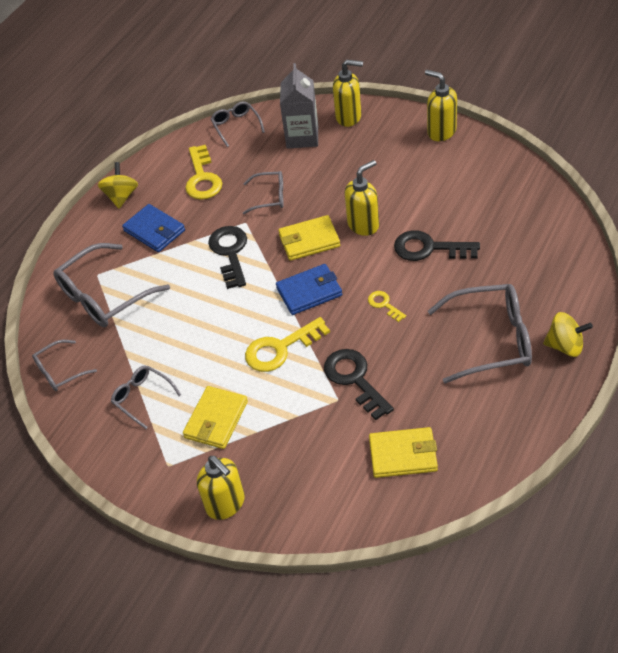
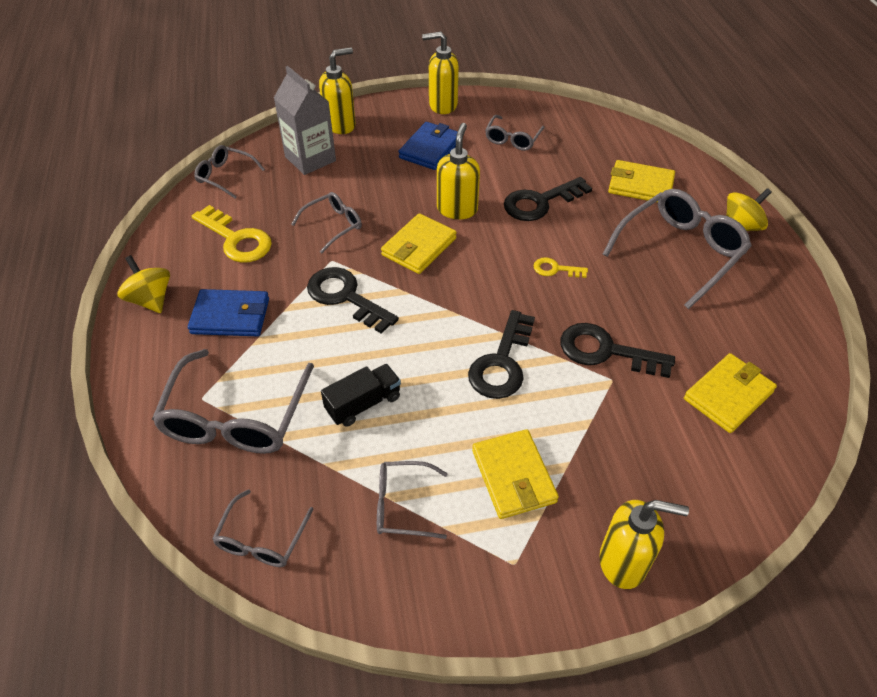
camera: 45 degrees left, 0 degrees up
yellow key [245,317,330,372] -> black key [468,310,535,399]
blue wallet [276,264,342,315] -> blue wallet moved to [398,122,458,170]
none -> black truck [321,364,401,427]
none -> grey glasses [485,115,545,151]
none -> yellow wallet [608,160,675,203]

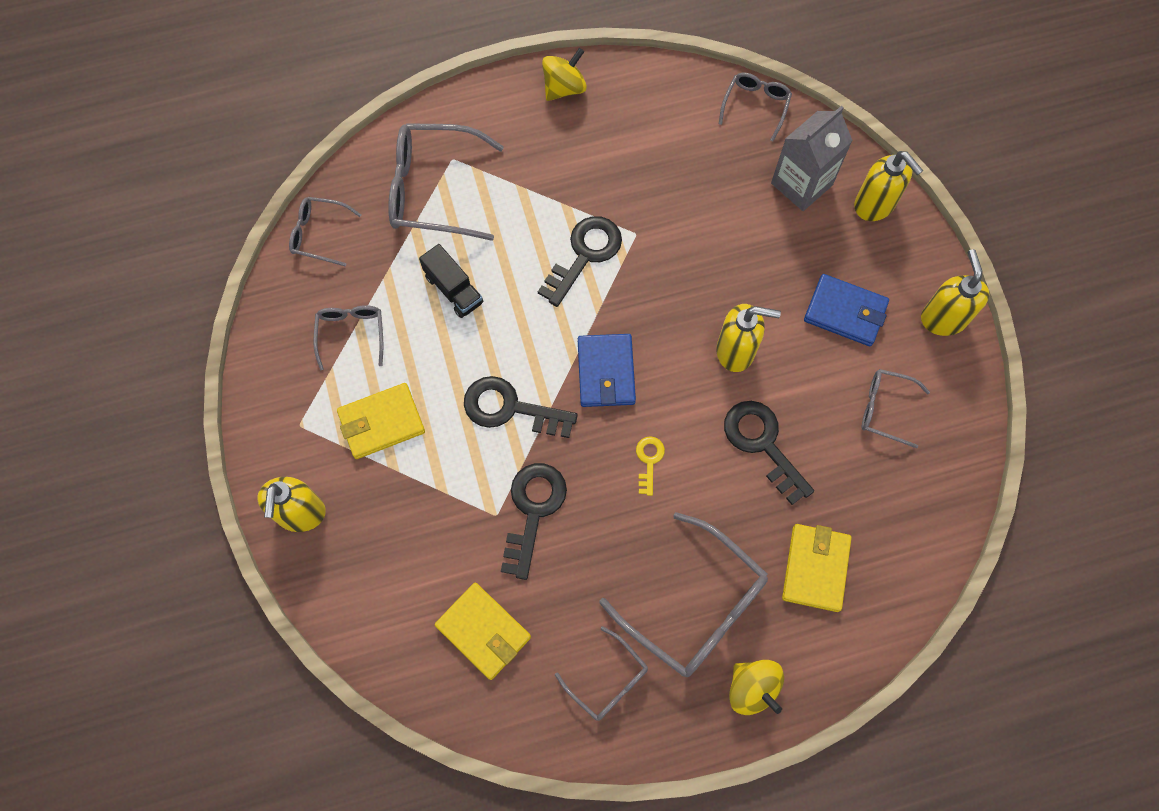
camera: 85 degrees right, 20 degrees up
blue wallet [188,289,269,336] -> blue wallet moved to [578,334,636,407]
yellow key [192,205,272,263] -> none
grey glasses [291,192,362,253] -> grey glasses moved to [555,626,648,721]
yellow wallet [381,213,457,274] -> none

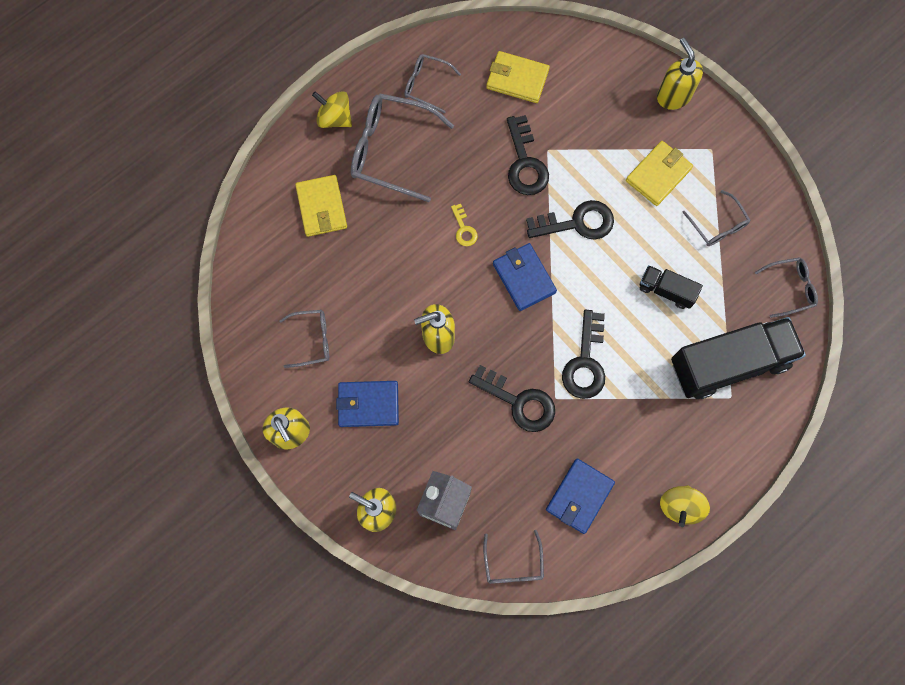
camera: 155 degrees right, 5 degrees up
grey glasses [388,123,504,241] -> black truck [671,317,806,399]
black key [724,401,814,505] -> black key moved to [469,365,555,432]
none -> blue wallet [546,459,615,534]

